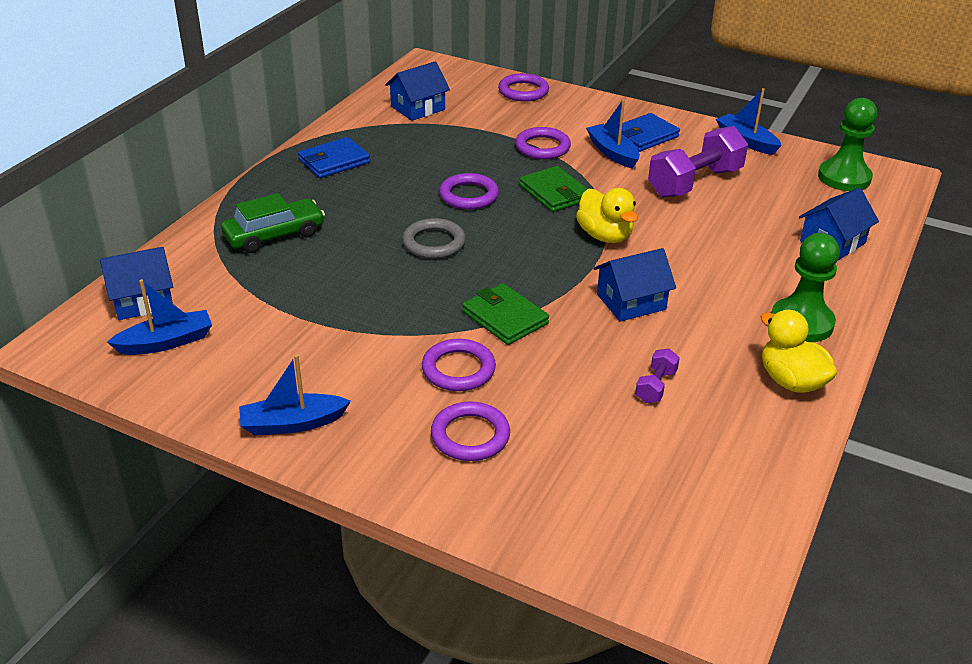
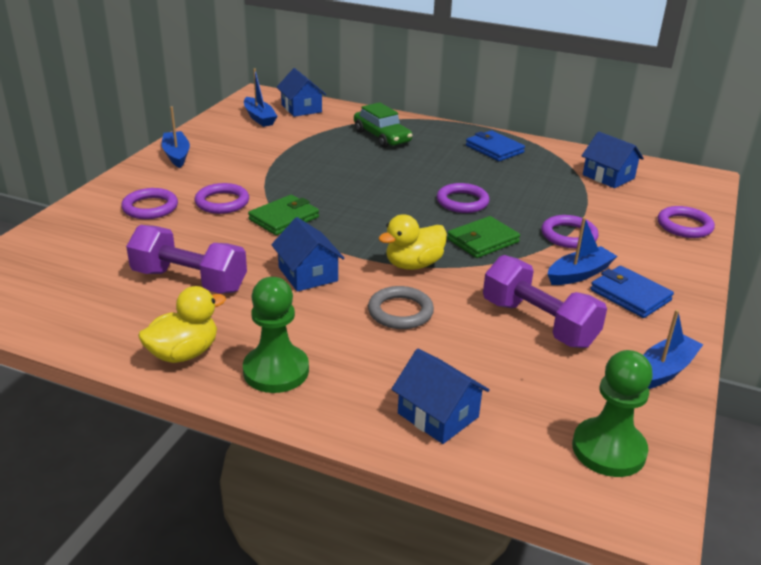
camera: 85 degrees right, 5 degrees down
grey ring [402,218,466,259] -> grey ring moved to [368,286,434,329]
purple dumbbell [635,348,680,403] -> purple dumbbell [126,225,247,294], size x2.15

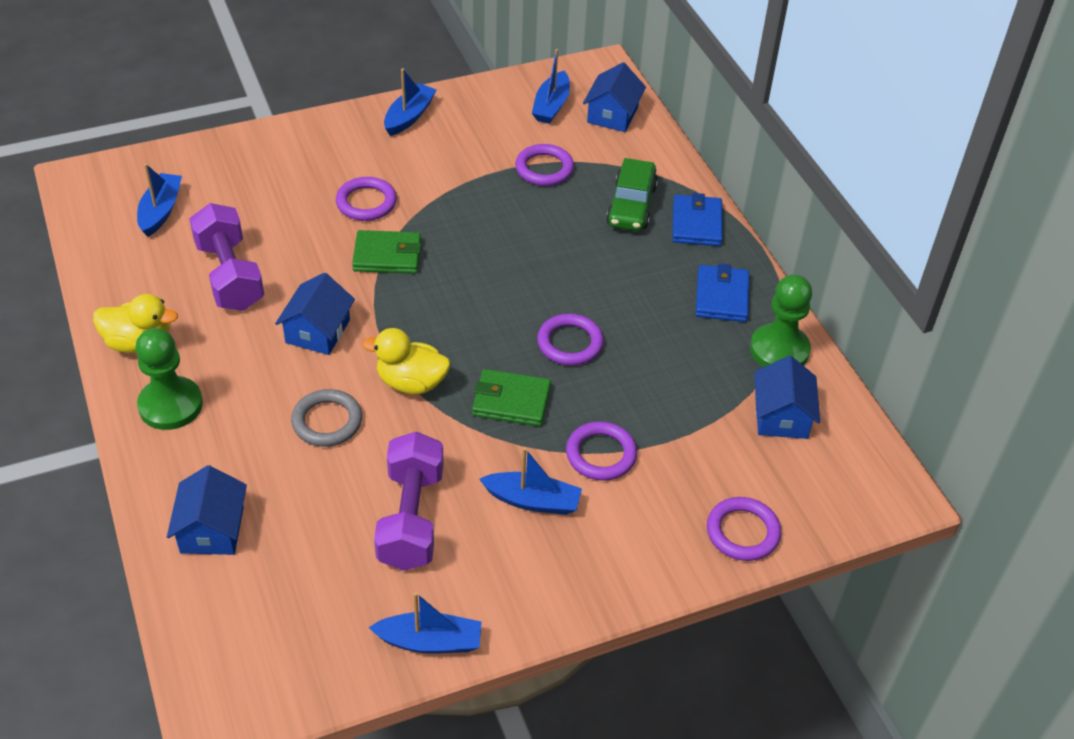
camera: 45 degrees right, 15 degrees up
purple ring [121,188,178,219] -> purple ring moved to [515,144,574,186]
green pawn [572,350,653,477] -> green pawn moved to [750,275,812,367]
blue wallet [590,266,674,318] -> blue wallet moved to [672,193,723,246]
none -> blue boat [137,164,182,237]

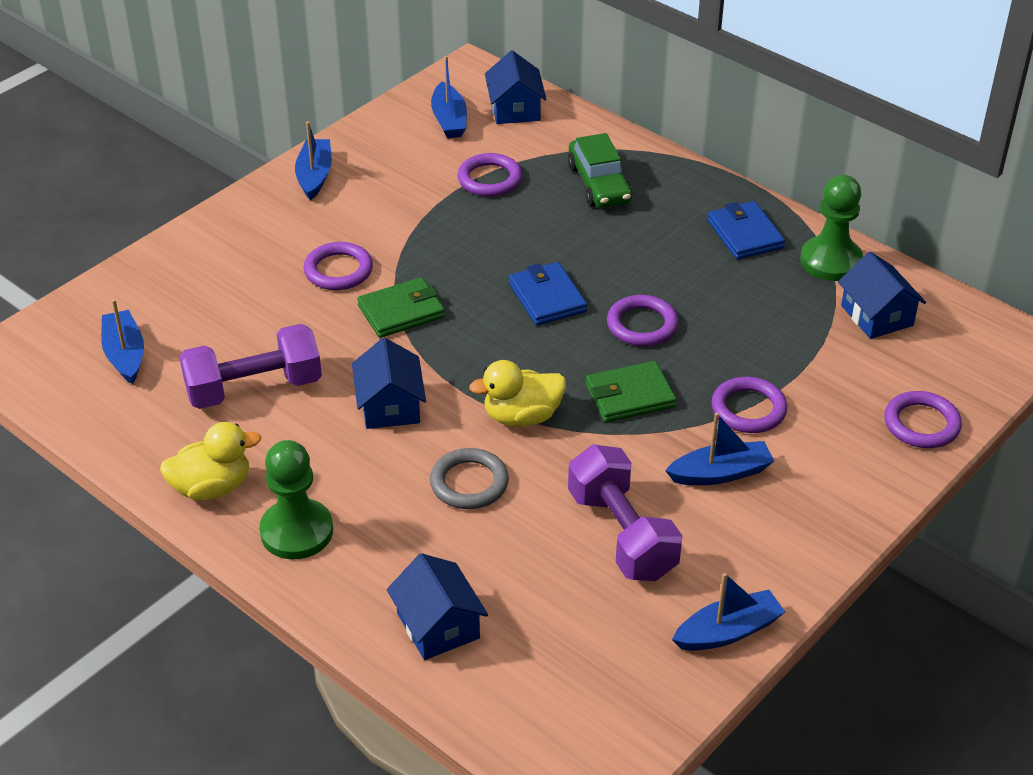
camera: 25 degrees left, 5 degrees down
purple dumbbell [189,203,265,311] -> purple dumbbell turned 60 degrees counterclockwise [179,324,322,409]
blue wallet [672,193,723,246] -> blue wallet moved to [509,262,587,325]

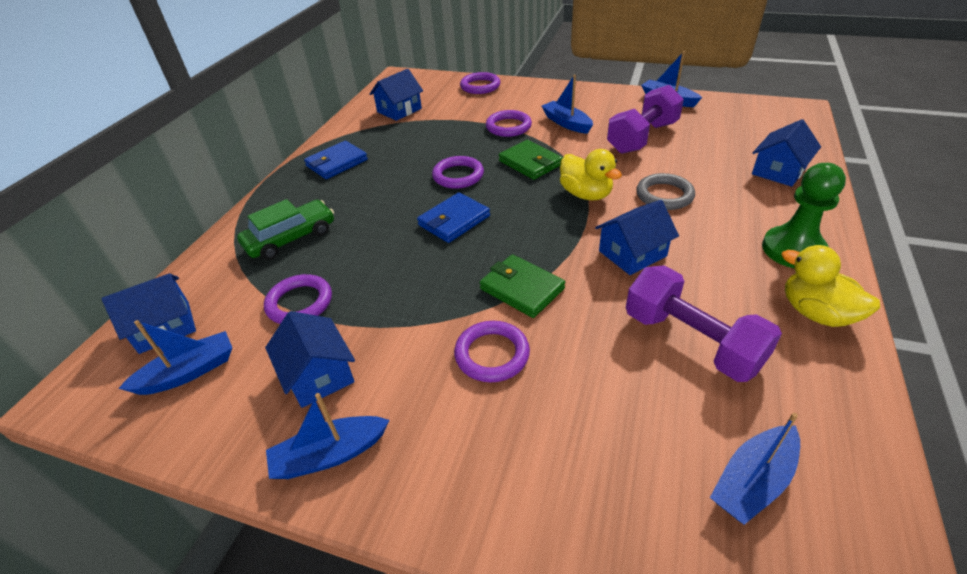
camera: 110 degrees left, 0 degrees up
green pawn [800,175,863,281] -> none
none -> blue house [265,311,355,408]

